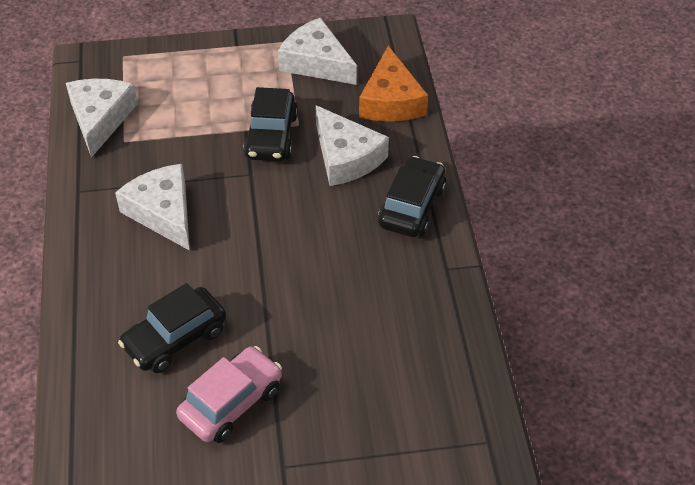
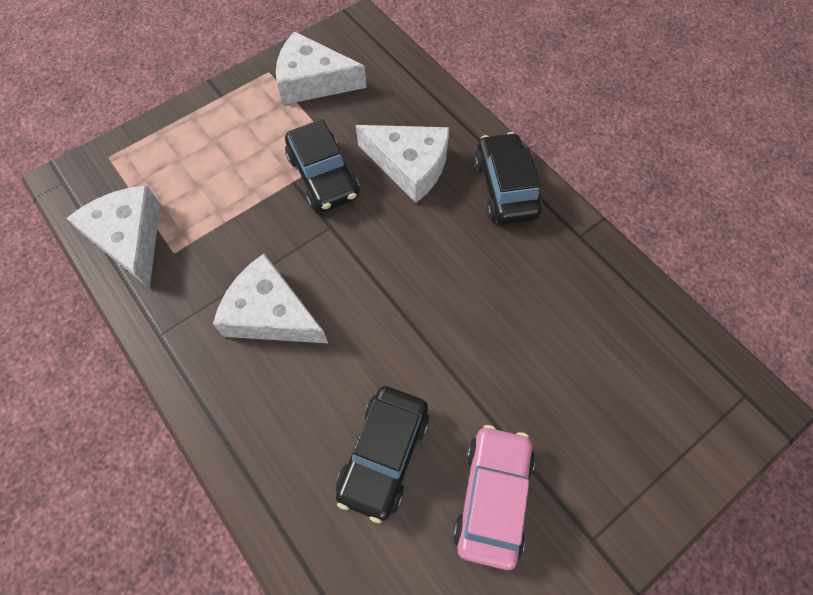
camera: 30 degrees left, 15 degrees up
orange cheese [359,46,428,122] -> none

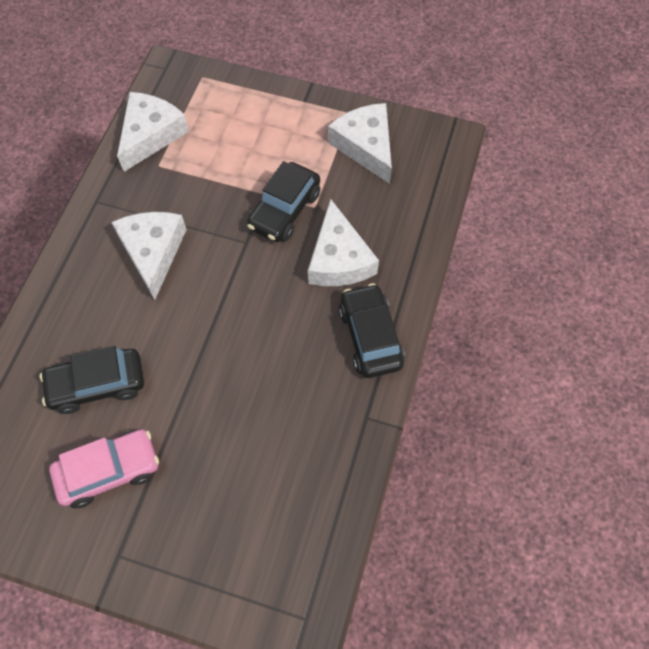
camera: 55 degrees right, 0 degrees up
black car [474,132,542,225] -> black car turned 60 degrees counterclockwise [339,283,405,378]

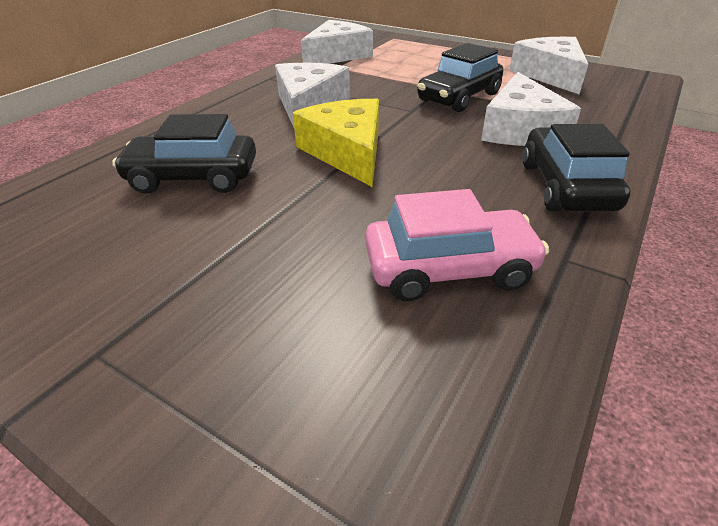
camera: 15 degrees right, 25 degrees down
pink car [49,429,159,508] -> pink car moved to [365,189,549,301]
none -> yellow cheese [293,99,379,187]

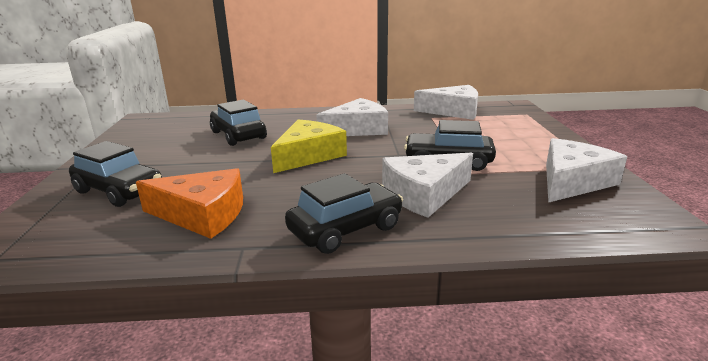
camera: 55 degrees right, 15 degrees down
pink car [365,189,549,301] -> orange cheese [136,168,243,239]
none -> black car [69,141,162,207]

